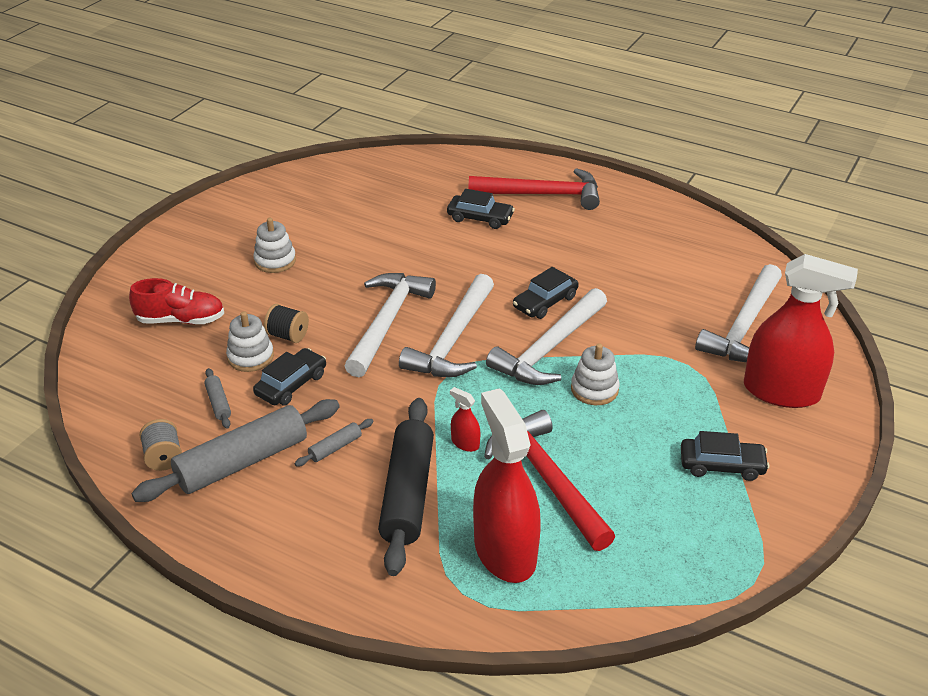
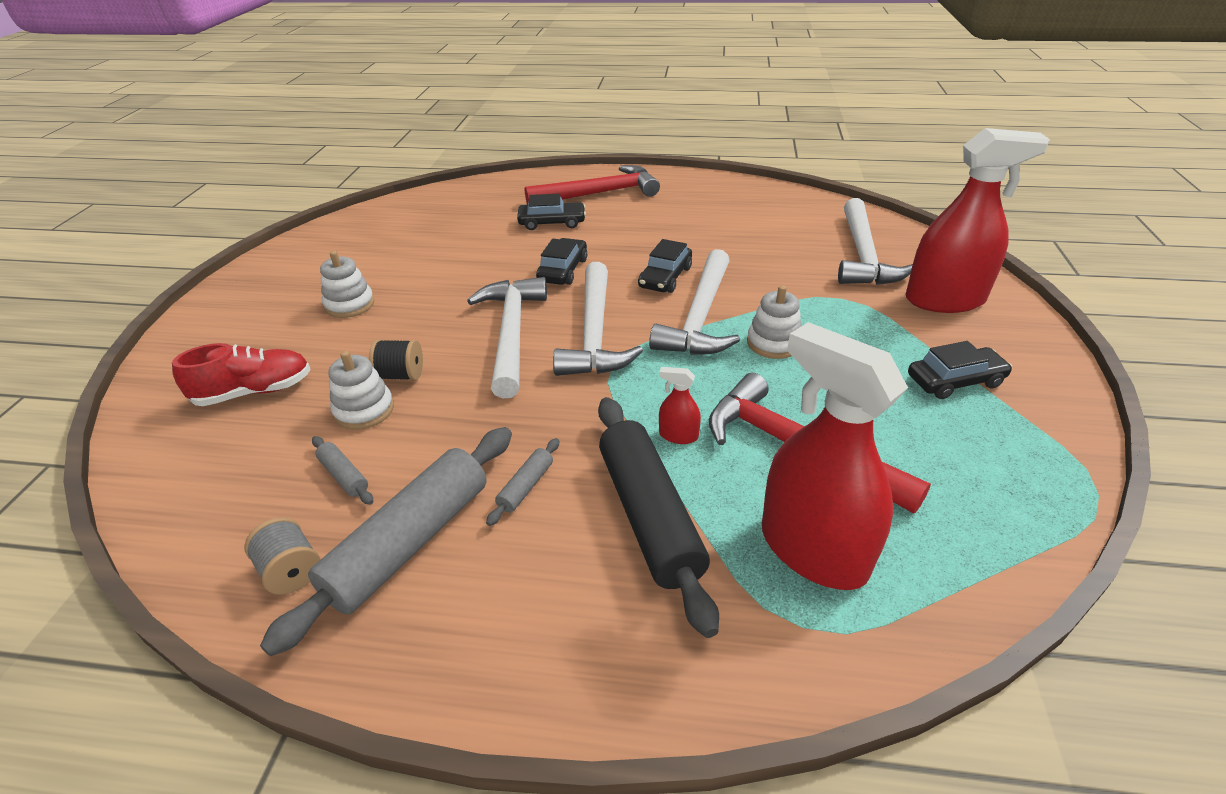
camera: 20 degrees left, 0 degrees up
black car [253,348,326,406] -> black car moved to [536,238,587,285]

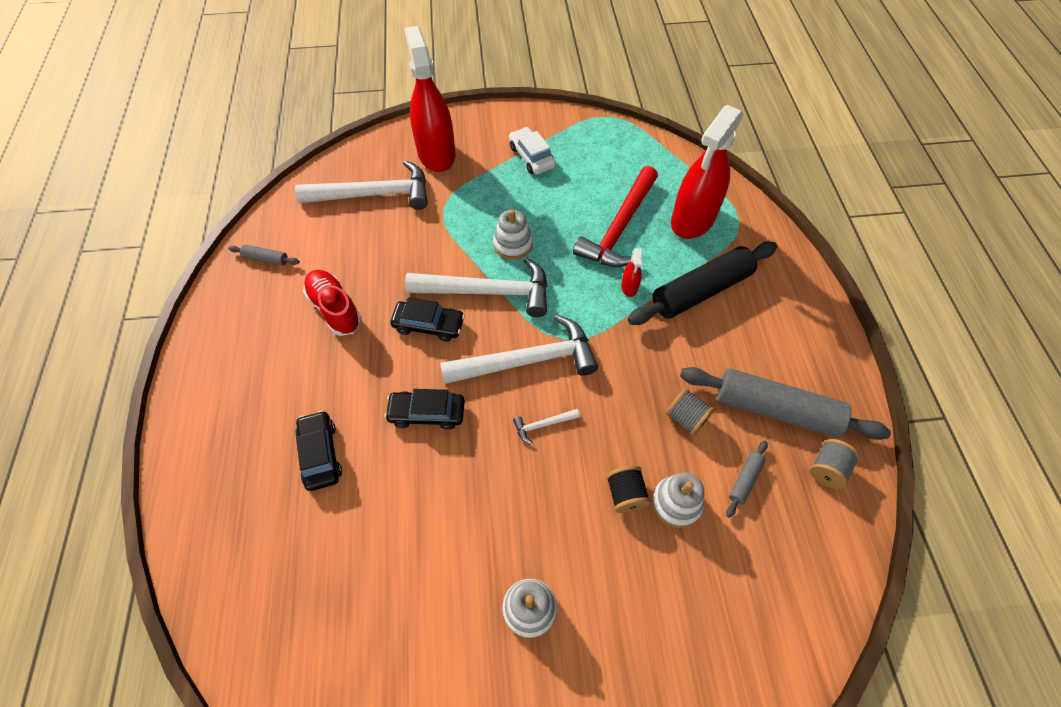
camera: 105 degrees left, 20 degrees up
red shoe [172,343,310,406] -> red shoe moved to [303,270,362,336]
white hammer [467,277,547,398] -> white hammer [513,409,580,444], size x0.41
grey rolling pin [486,438,560,526] -> grey rolling pin moved to [228,245,300,266]
red hammer [524,165,660,205] -> none
black car [908,341,1012,399] -> white car [509,127,556,174]
none -> grey spool [666,388,715,435]

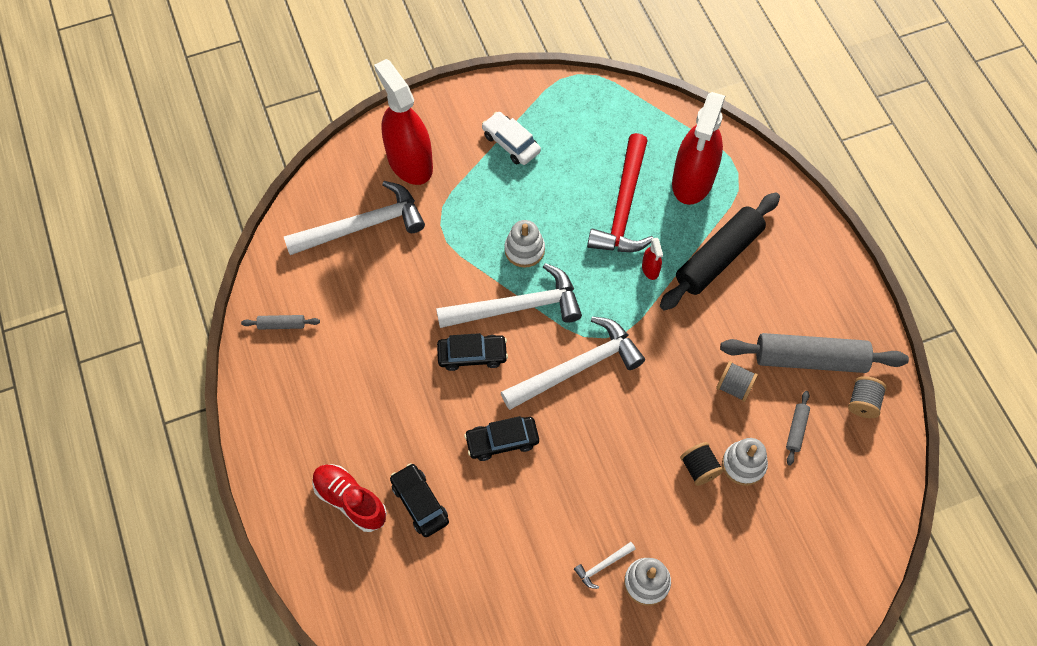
camera: 15 degrees left, 5 degrees up
red shoe [303,270,362,336] -> red shoe moved to [312,464,387,532]
white hammer [513,409,580,444] -> white hammer moved to [574,542,636,589]

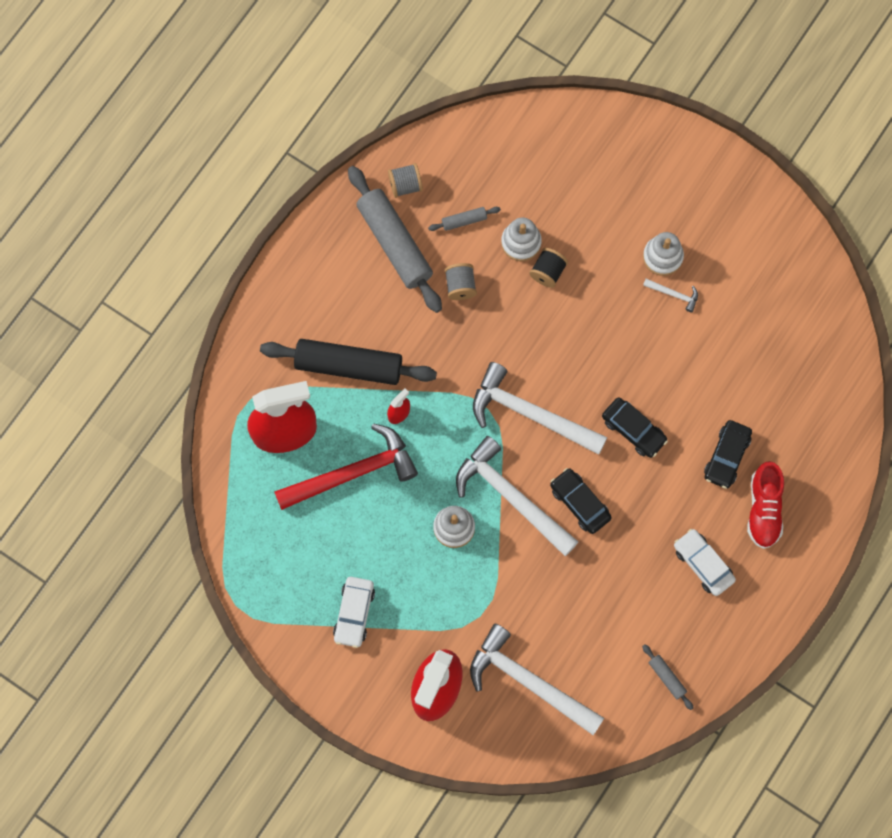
camera: 125 degrees left, 10 degrees up
none -> white car [674,529,736,596]

